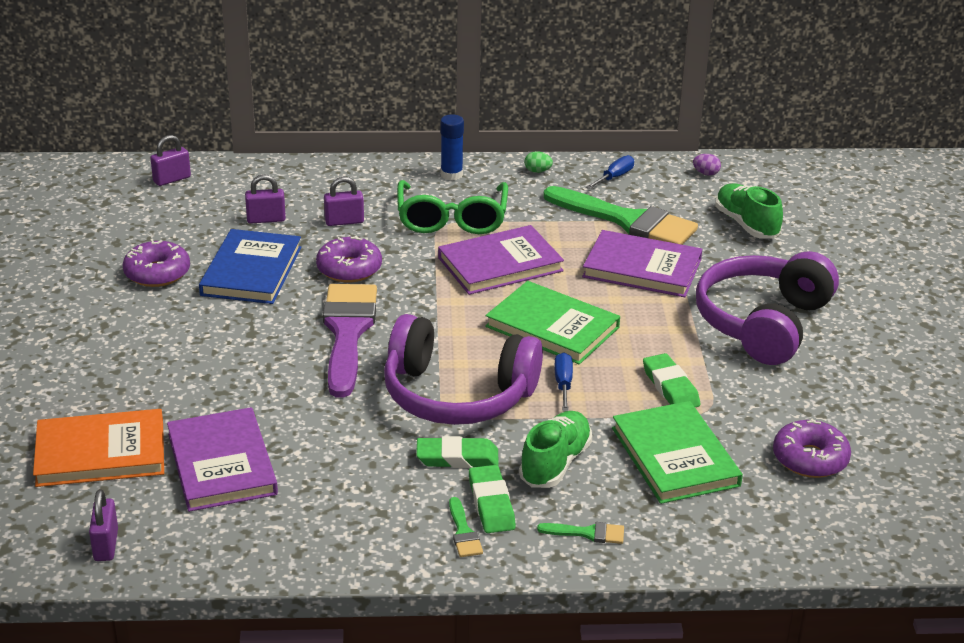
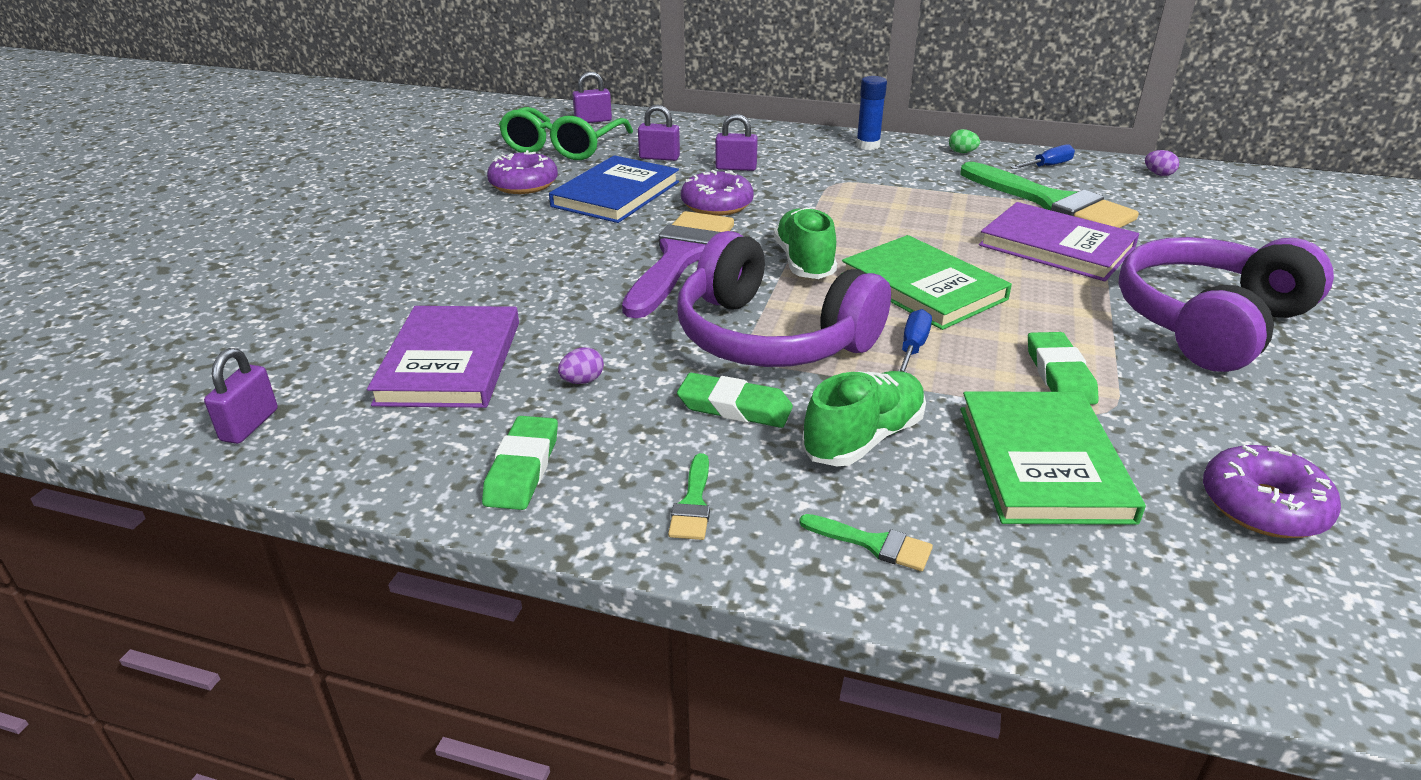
camera: 20 degrees right, 0 degrees up
orange book [33,409,164,487] -> none
green glasses [397,180,508,234] -> green glasses moved to [499,107,633,160]
purple book [438,225,564,295] -> none
green eraser [469,465,516,533] -> green eraser moved to [482,416,558,510]
green shoe [715,183,783,239] -> green shoe moved to [774,207,837,279]
none -> purple egg [558,347,604,384]

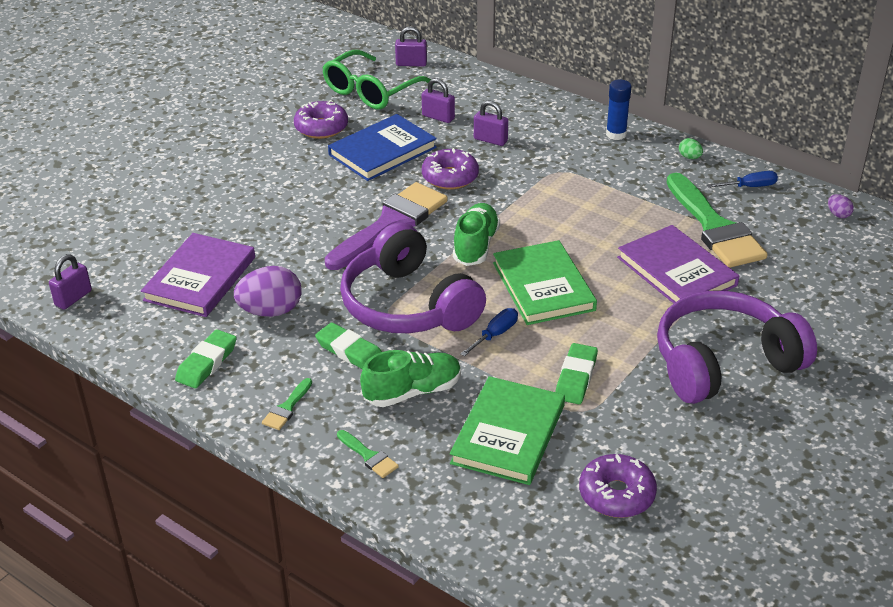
camera: 20 degrees right, 5 degrees up
purple egg [558,347,604,384] -> purple egg [234,266,302,317], size x2.15

